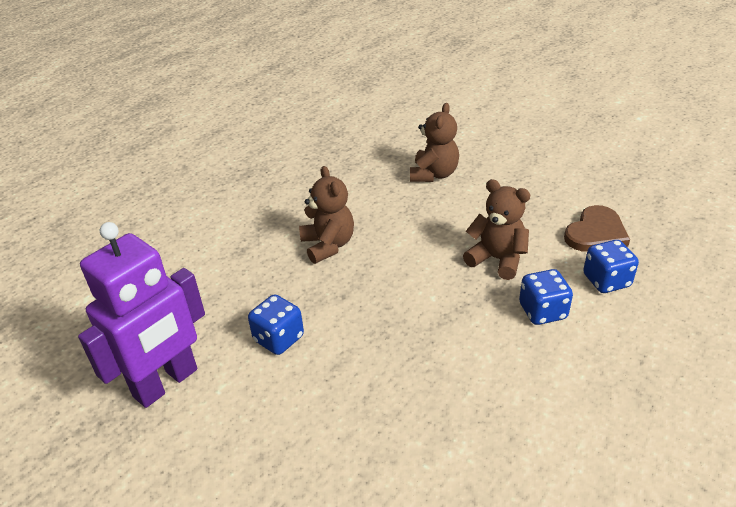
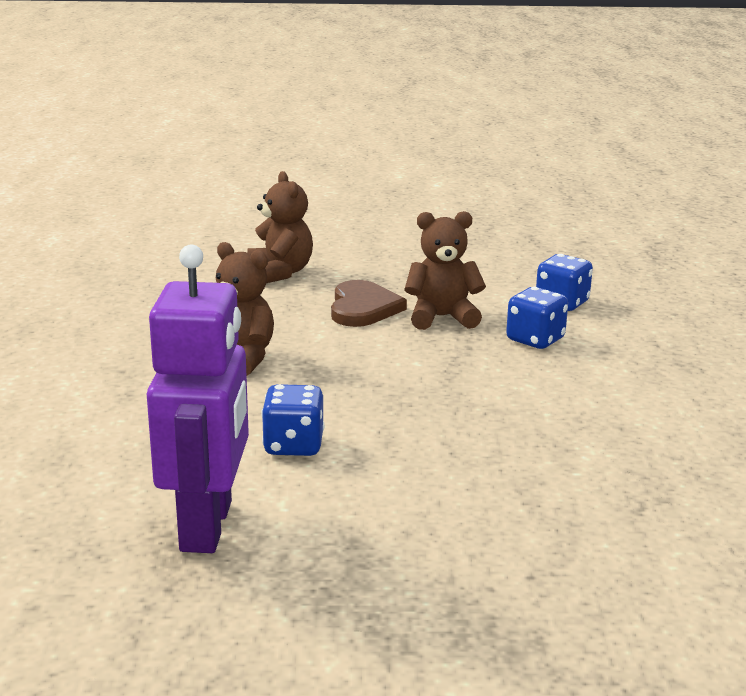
camera: 40 degrees left, 15 degrees down
brown heart [564,205,630,252] -> brown heart moved to [331,280,407,327]

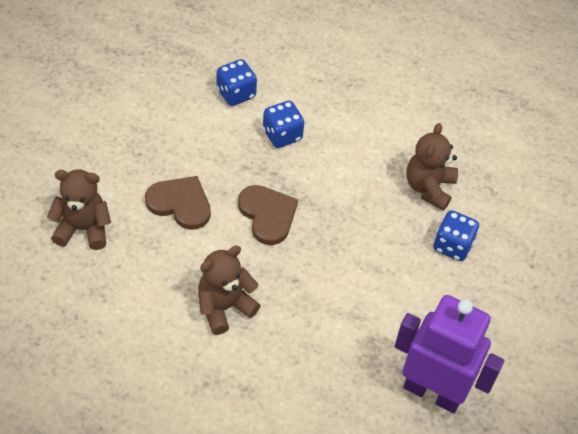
camera: 70 degrees left, 30 degrees up
blue dice [261,384,324,456] -> blue dice moved to [433,210,479,261]
brown teddy bear [404,211,486,330] -> brown teddy bear moved to [406,123,458,211]
none -> brown heart [238,185,298,245]

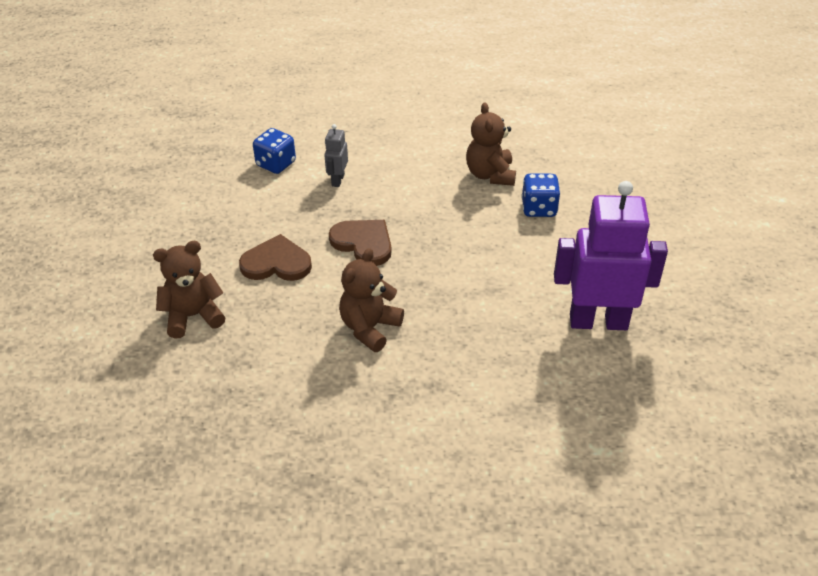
camera: 20 degrees left, 10 degrees down
blue dice [263,101,305,148] -> grey robot [324,124,348,187]

